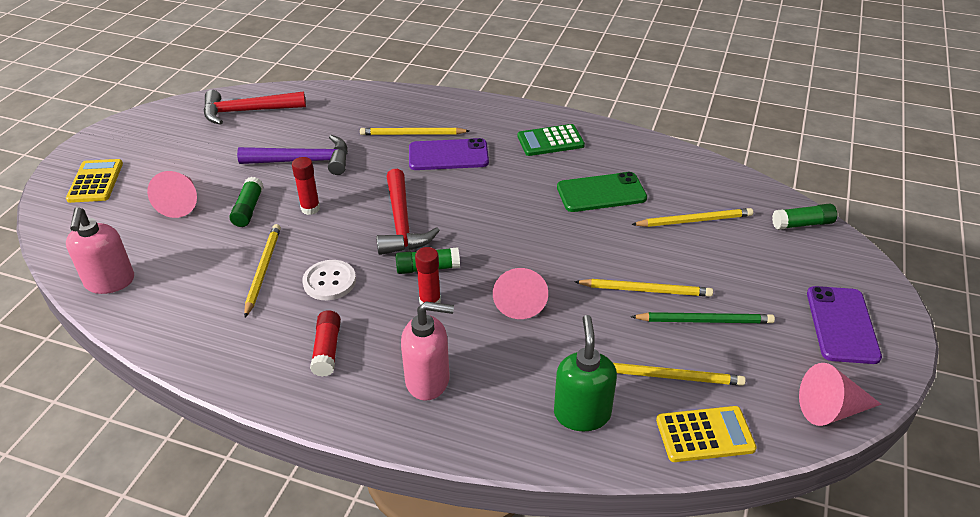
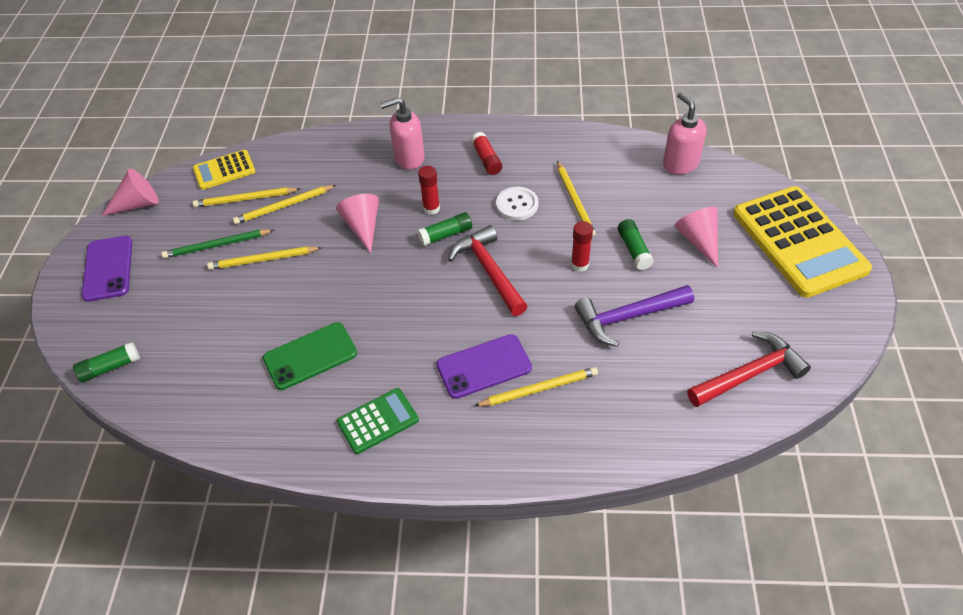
camera: 165 degrees right, 10 degrees up
yellow calculator [66,159,123,203] -> yellow calculator [733,186,872,298], size x2.02
green soap dispenser [554,315,617,431] -> none
yellow pencil [631,208,753,227] -> yellow pencil moved to [233,185,336,224]

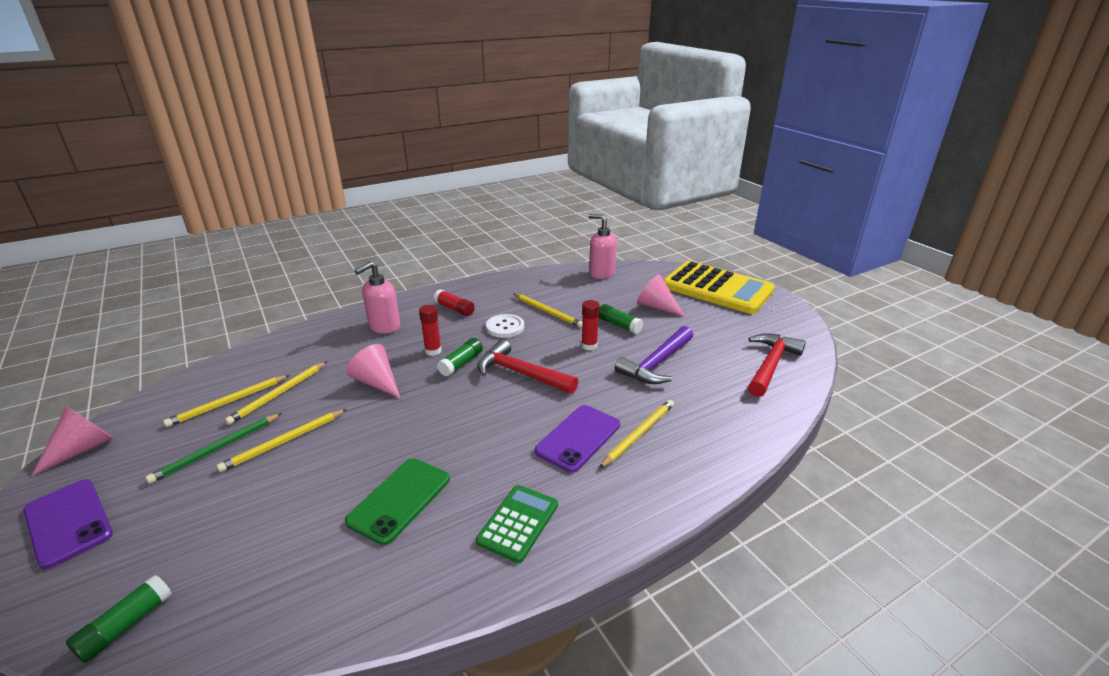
camera: 35 degrees left, 20 degrees down
yellow calculator [193,150,256,190] -> none

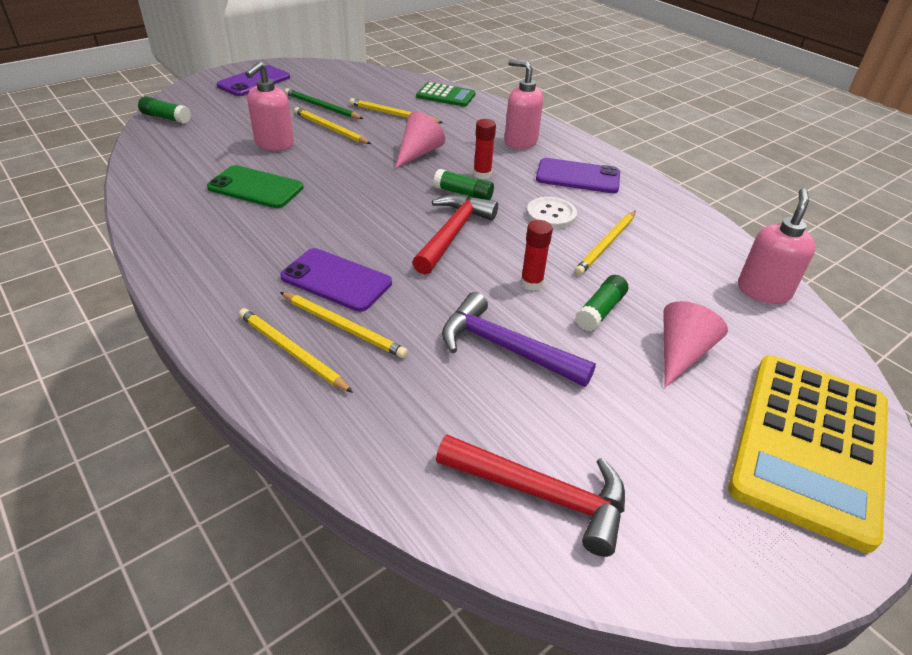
camera: 80 degrees right, 10 degrees up
pink cone [32,406,113,476] -> none
yellow pencil [163,375,289,427] -> yellow pencil moved to [239,308,353,393]
red glue stick [434,289,475,316] -> purple phone [536,158,620,193]
green calculator [476,485,558,563] -> green calculator moved to [416,82,475,107]
none -> pink soap dispenser [245,62,294,151]

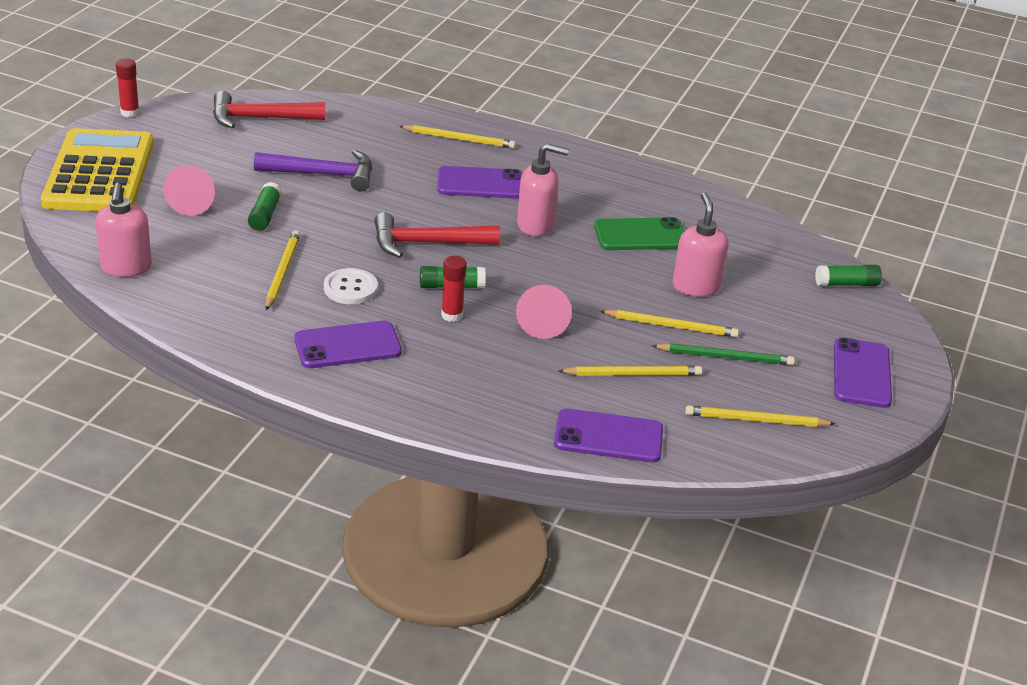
camera: 150 degrees right, 5 degrees down
yellow pencil [280,292,408,358] -> yellow pencil moved to [685,405,835,427]
red hammer [412,194,498,274] -> red hammer turned 90 degrees clockwise [374,212,500,258]
green calculator [416,82,475,107] -> purple phone [554,408,663,462]
pink soap dispenser [504,59,543,149] -> pink soap dispenser moved to [517,143,569,236]
red glue stick [520,220,553,291] -> red glue stick moved to [116,59,140,117]

